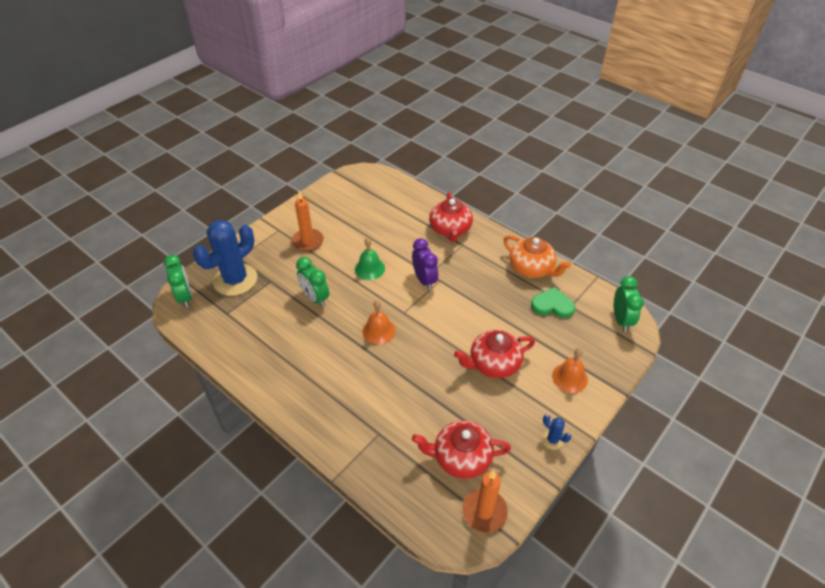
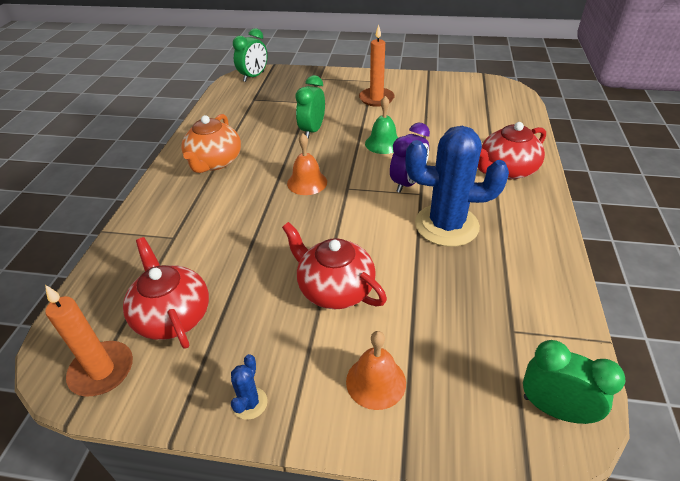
camera: 60 degrees right, 5 degrees down
blue cactus [193,220,257,296] -> blue cactus moved to [405,126,509,247]
orange teapot [503,235,571,278] -> orange teapot moved to [181,114,241,173]
green heart [531,287,575,318] -> none
green clock [614,276,644,332] -> green clock turned 120 degrees counterclockwise [523,340,625,424]

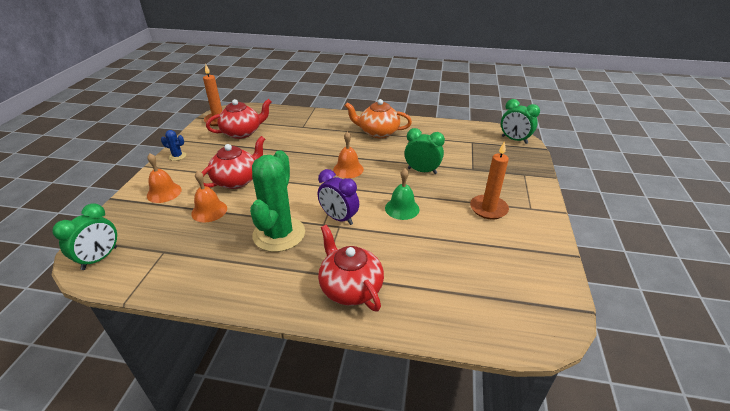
camera: 90 degrees right, 5 degrees down
blue cactus [405,126,509,247] -> green cactus [250,150,305,252]
none -> orange bell [191,170,227,222]

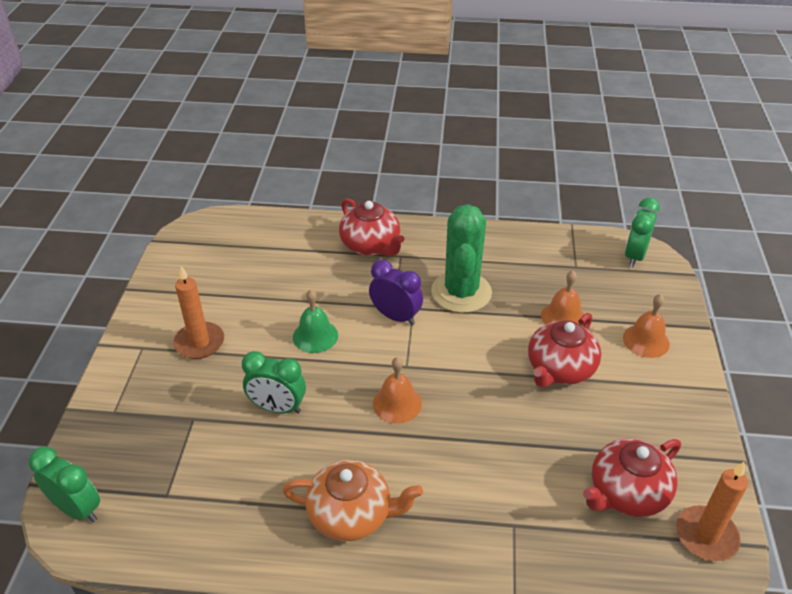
camera: 175 degrees right, 5 degrees up
blue cactus [161,130,186,161] -> none

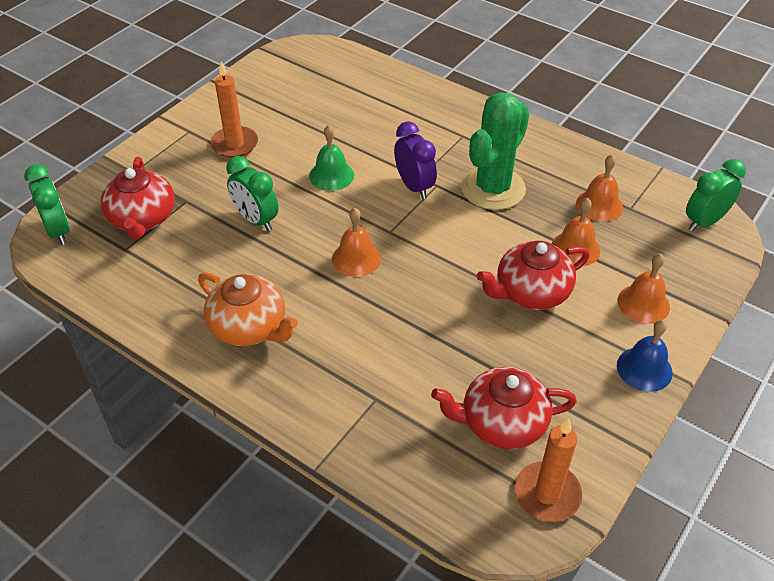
camera: 30 degrees right, 5 degrees up
red teapot [339,198,404,256] -> red teapot moved to [101,157,175,240]
none -> orange bell [576,155,623,222]
none -> blue bell [617,320,673,392]

